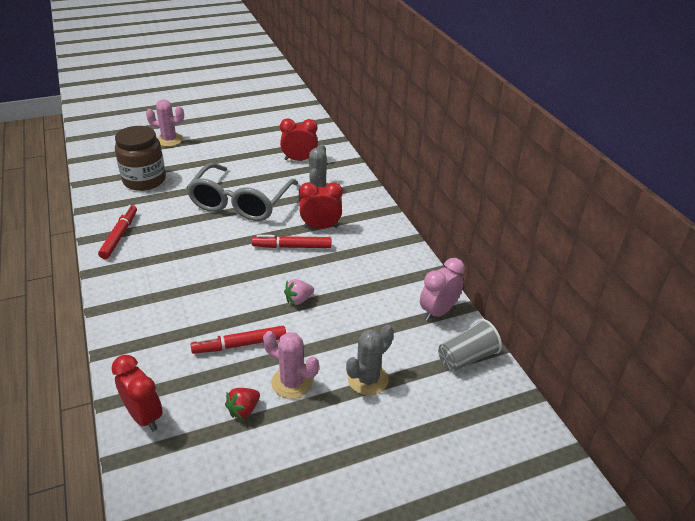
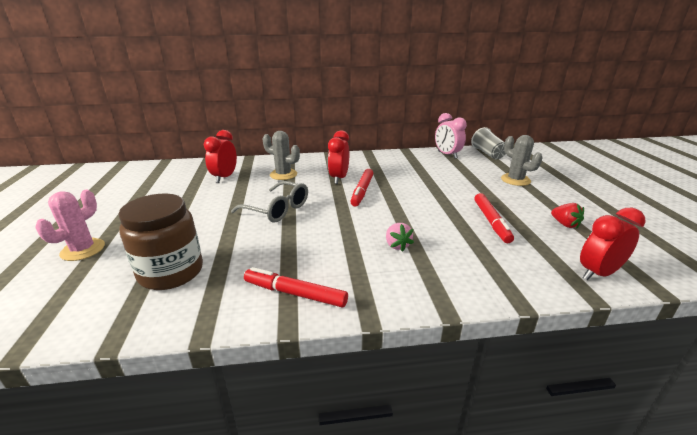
camera: 75 degrees left, 10 degrees down
grey glasses [186,163,298,221] -> grey glasses [231,181,308,222], size x0.64
pink cactus [263,331,319,399] -> none
pink strawberry [284,279,314,305] -> pink strawberry moved to [386,223,414,252]

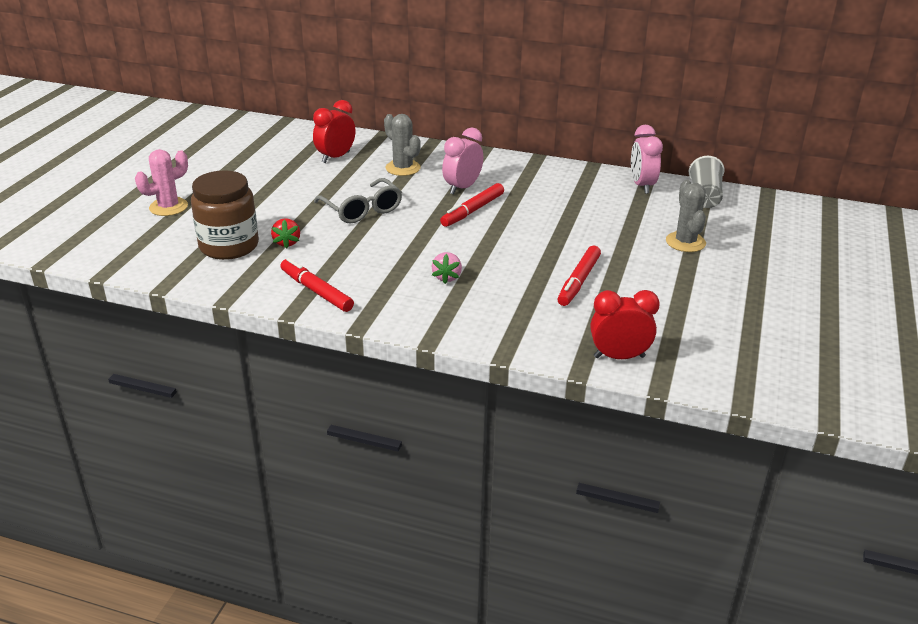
camera: 25 degrees right, 5 degrees up
red clock [328,130,349,184] -> pink clock [442,127,483,195]
red strawberry [551,203,584,229] -> red strawberry moved to [271,218,300,248]

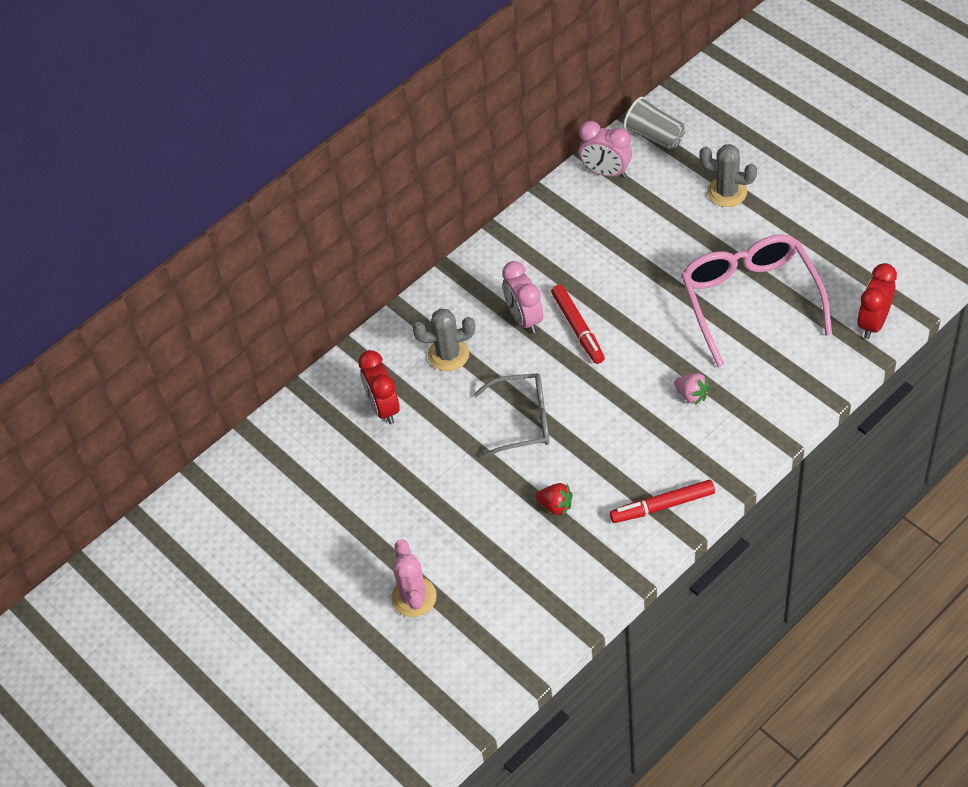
camera: 55 degrees left, 20 degrees up
brown jar [191,170,259,260] -> none
red marker [558,246,601,306] -> pink glasses [681,235,832,367]

